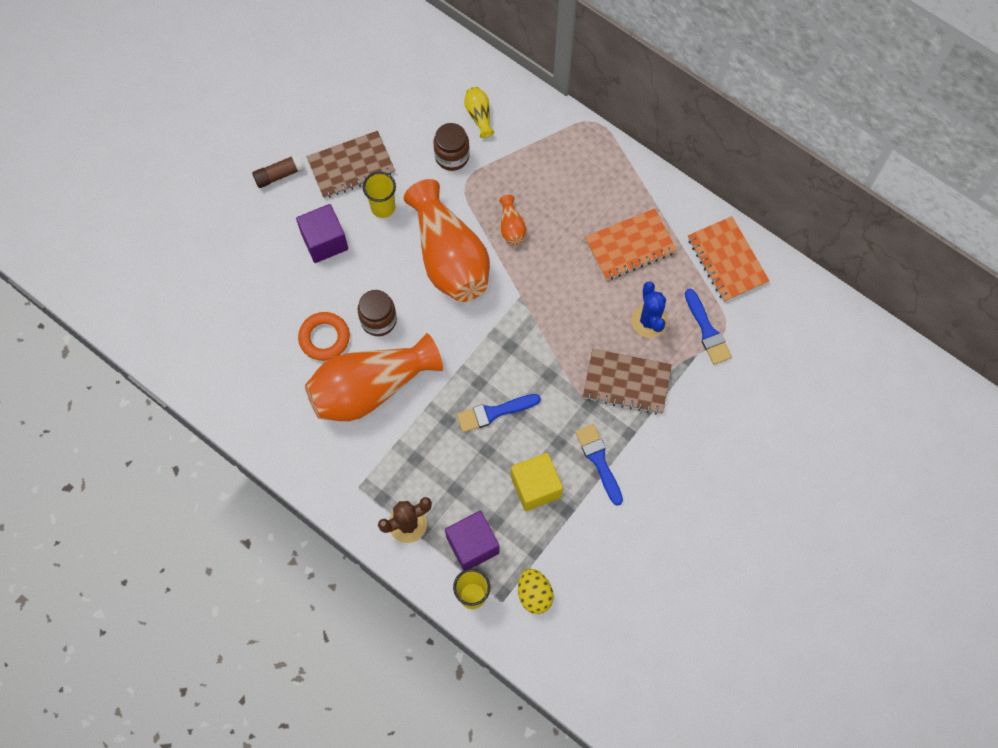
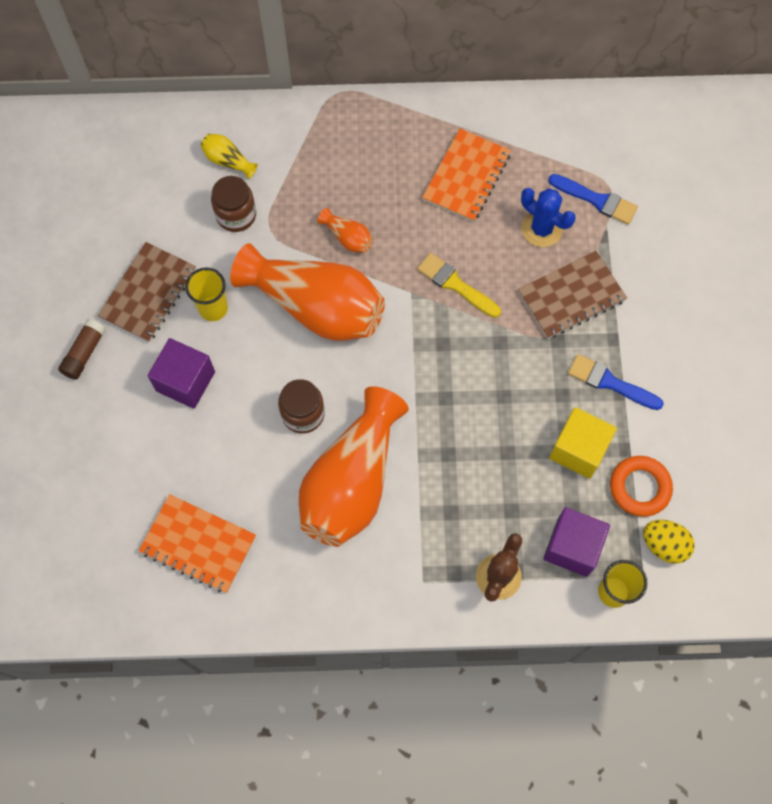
camera: 40 degrees left, 0 degrees up
orange ring [298,312,350,361] -> orange ring moved to [610,456,673,517]
blue brush [457,394,541,432] -> none
orange notebook [688,216,770,302] -> orange notebook moved to [139,494,256,593]
none -> yellow brush [417,253,501,318]

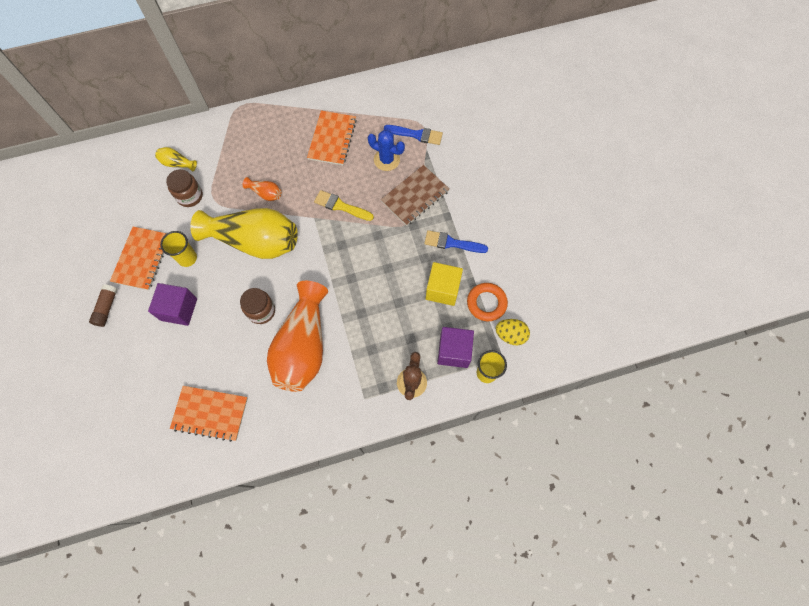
camera: 15 degrees left, 0 degrees up
brown notebook [97,242,196,342] -> orange notebook [110,227,167,290]
orange vase [230,243,385,341] -> yellow vase [190,208,298,259]

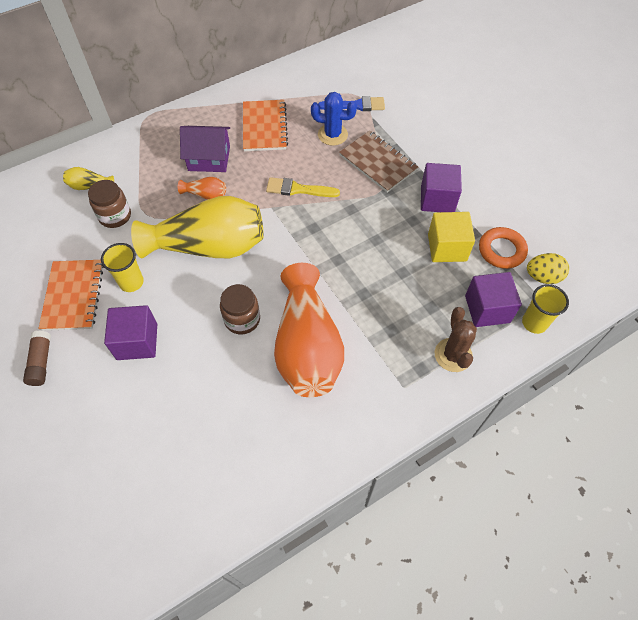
camera: 15 degrees left, 10 degrees down
orange notebook [170,386,248,442] -> none
brown notebook [381,165,449,226] -> brown notebook turned 75 degrees counterclockwise [339,131,418,193]
blue brush [424,230,488,253] -> purple cube [421,163,462,212]
none -> purple house [180,126,230,172]

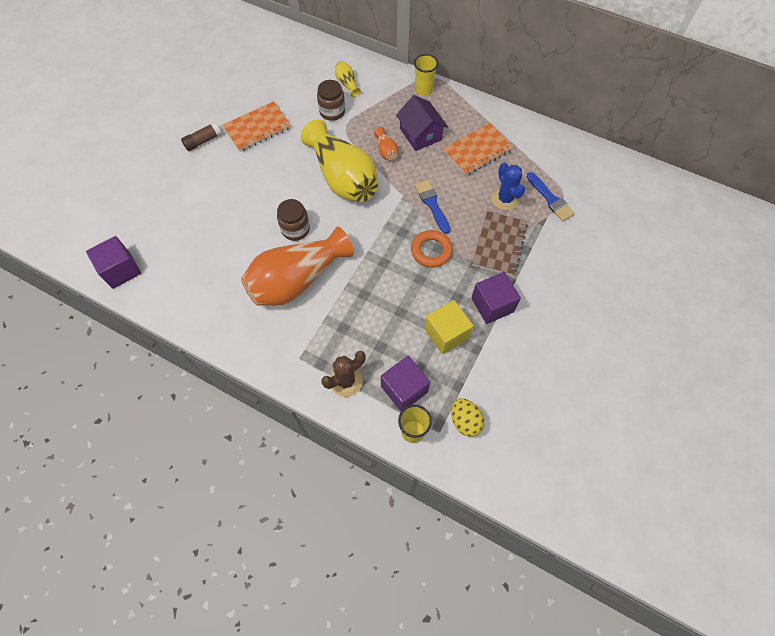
camera: 60 degrees right, 5 degrees up
yellow cup [101,243,144,292] -> yellow cup moved to [414,54,438,96]
purple cube [104,305,157,360] -> purple cube moved to [86,236,141,289]
yellow brush [266,177,340,197] -> blue brush [415,180,450,234]
orange ring [479,227,528,269] -> orange ring moved to [411,230,453,268]

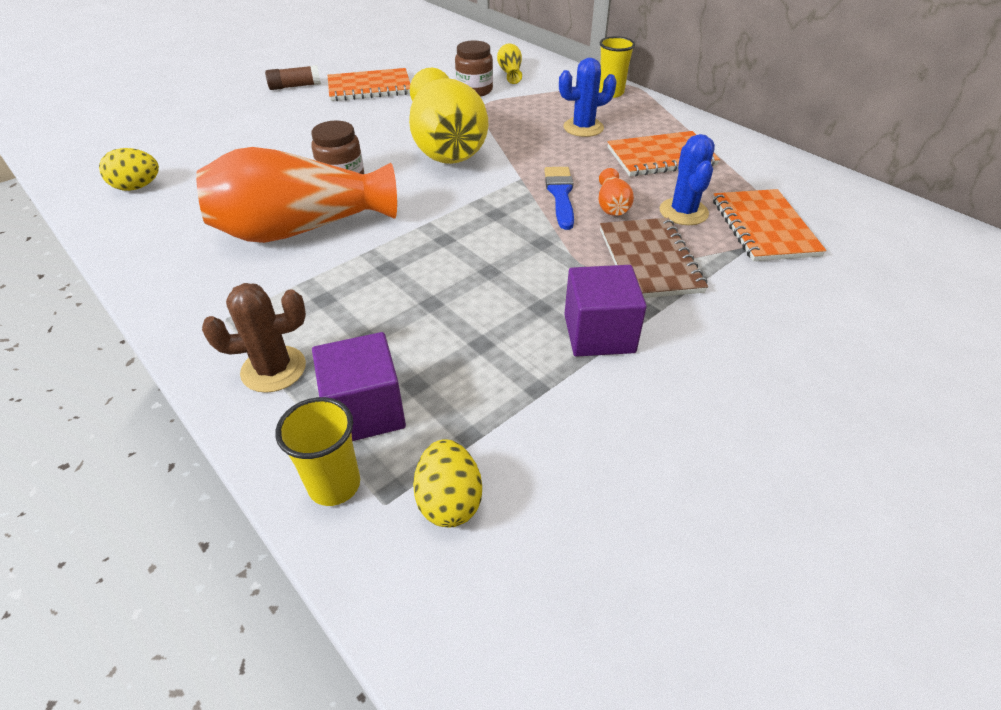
camera: 20 degrees right, 20 degrees down
purple cube [86,236,141,289] -> none
orange vase [374,127,398,161] -> orange vase moved to [599,168,634,216]
purple house [396,95,448,151] -> blue cactus [559,58,617,137]
orange ring [411,230,453,268] -> none
yellow cube [424,300,473,354] -> none
brown notebook [472,211,528,276] -> brown notebook turned 45 degrees counterclockwise [600,218,708,298]
blue brush [527,172,575,222] -> orange notebook [713,189,826,261]
none -> yellow egg [99,148,159,191]

